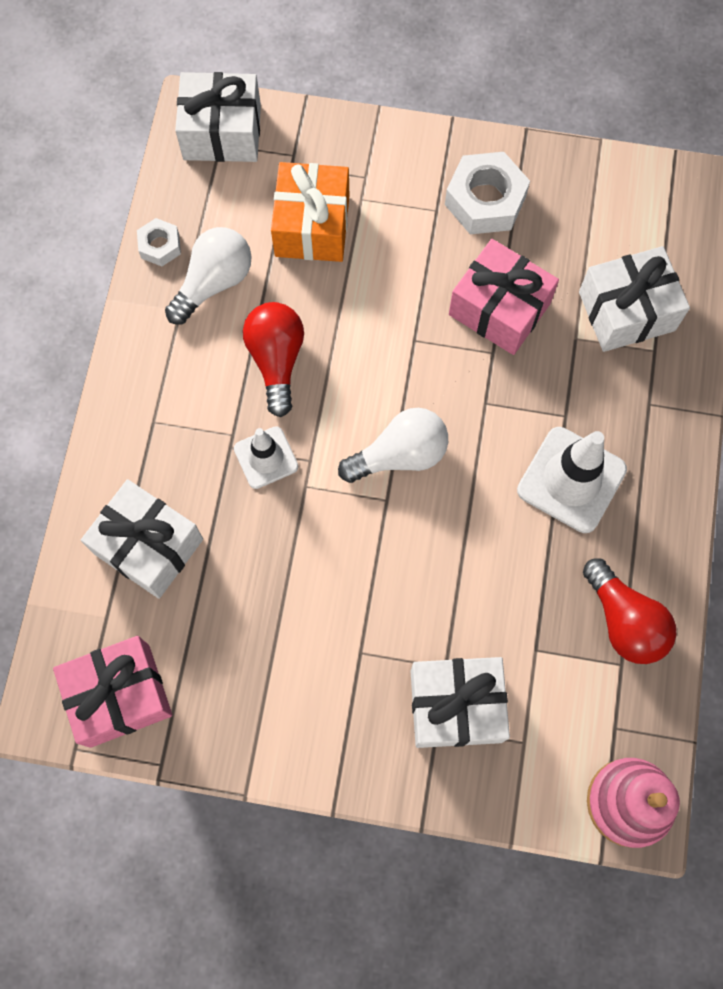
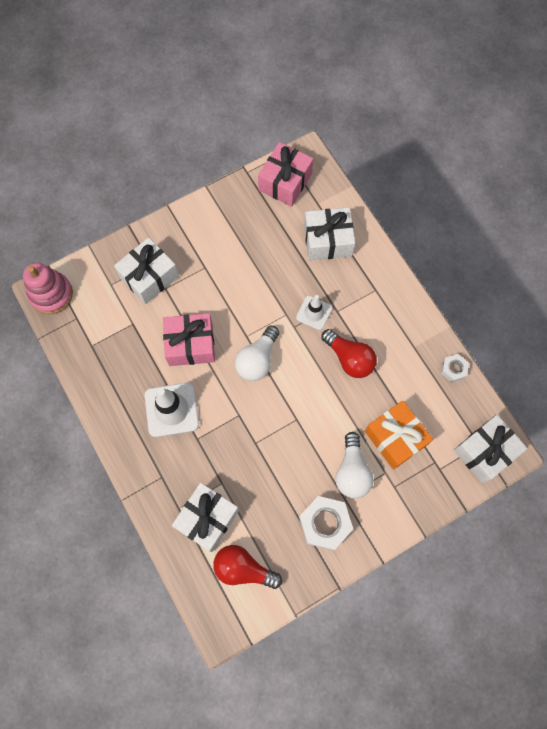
camera: 140 degrees right, 0 degrees up
white light bulb [165,227,252,325] -> white light bulb moved to [336,432,373,499]
pink gift [449,239,559,355] -> pink gift moved to [163,313,215,366]
red light bulb [583,558,676,664] -> red light bulb moved to [213,545,282,589]

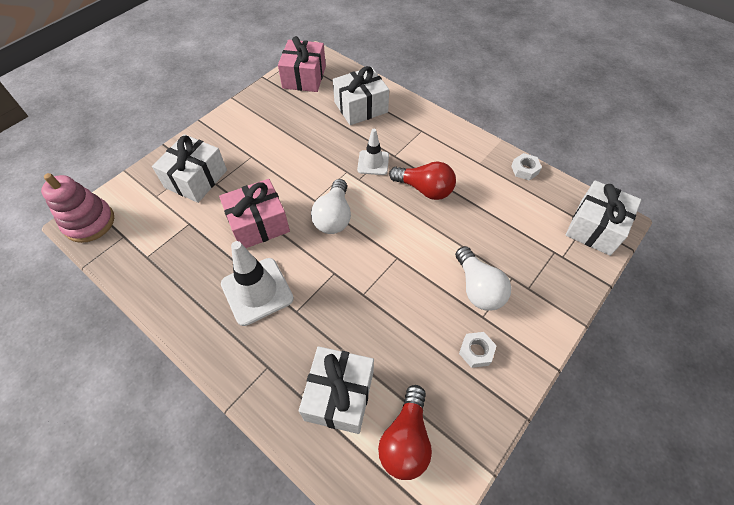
camera: 20 degrees left, 15 degrees down
red light bulb [213,545,282,589] -> red light bulb turned 75 degrees counterclockwise [378,385,432,480]
white nut [299,496,353,551] -> white nut [459,332,497,368], size x0.55
orange gift [365,401,433,470] -> none

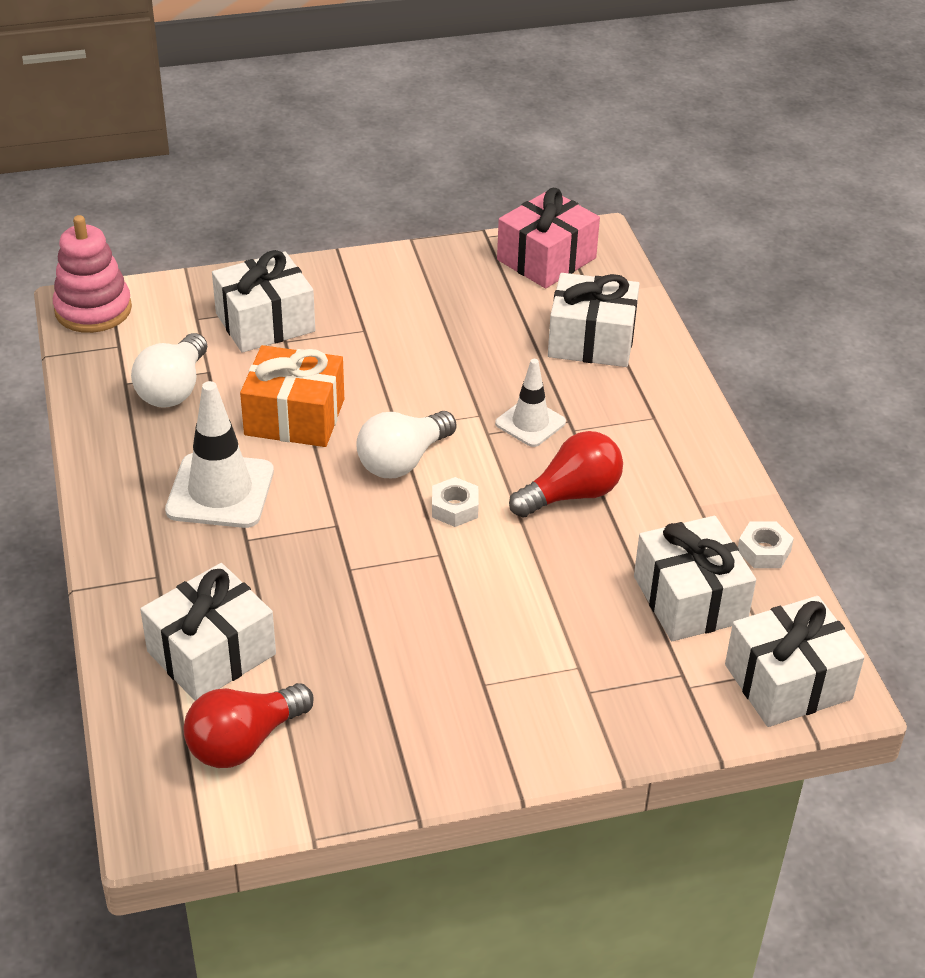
camera: 35 degrees right, 15 degrees down
pink gift [219,179,290,248] -> orange gift [240,345,344,447]
red light bulb [389,161,456,200] -> red light bulb turned 90 degrees counterclockwise [509,431,623,518]
white light bulb [455,246,511,311] -> white light bulb moved to [131,333,207,408]
white nut [459,332,497,368] -> white nut moved to [432,477,479,527]
none -> white gift [634,516,756,641]

